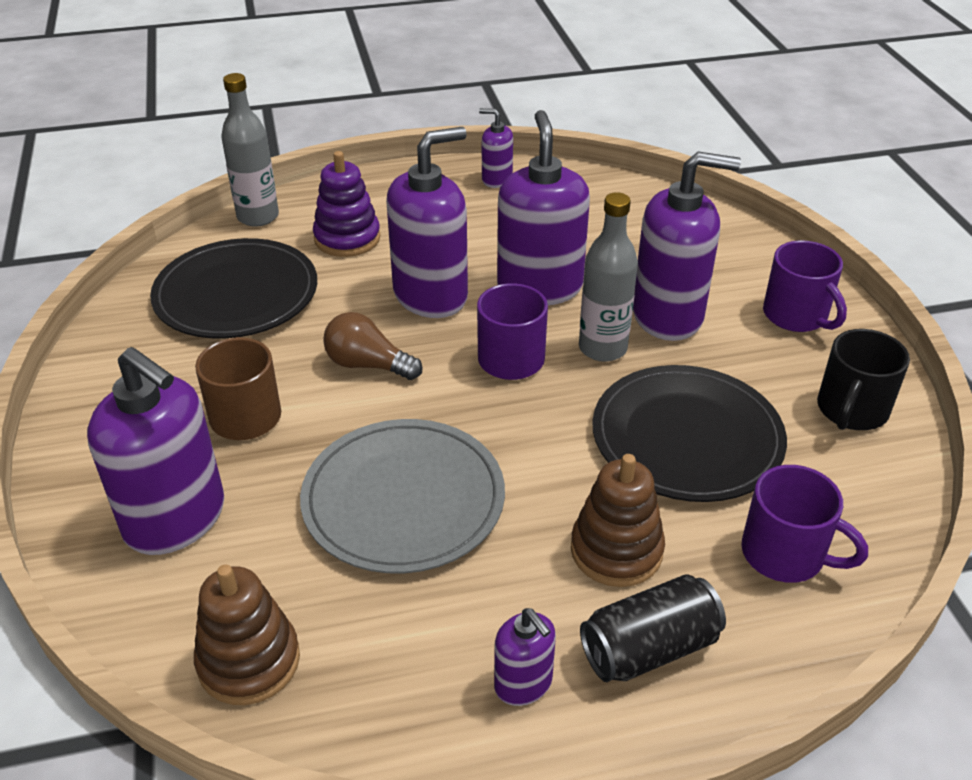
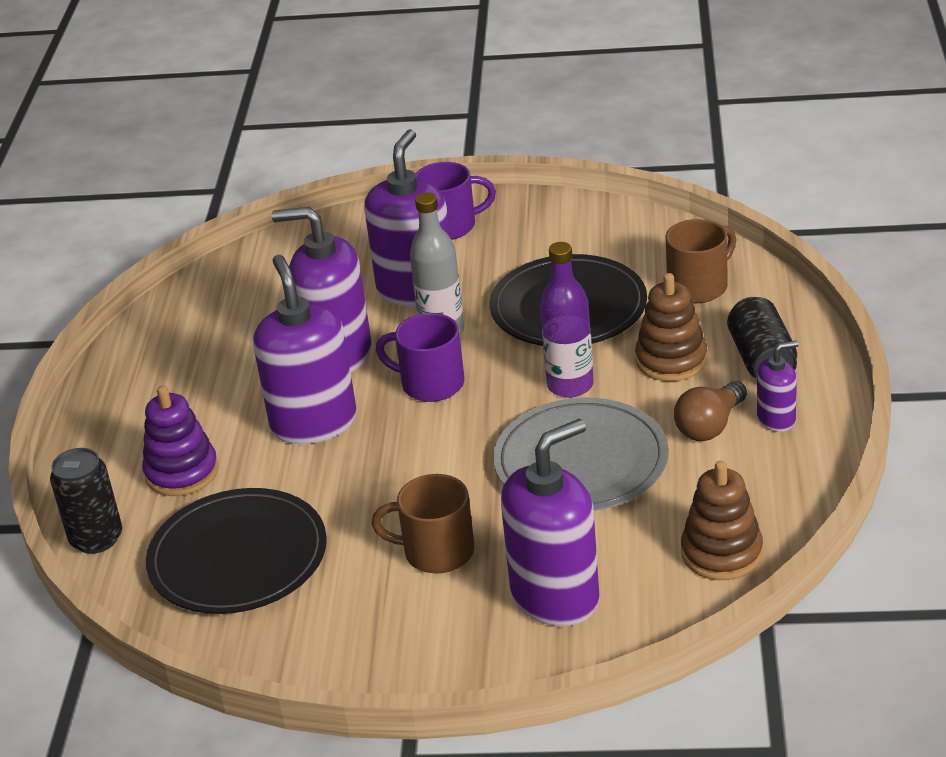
camera: 70 degrees left, 5 degrees down
grey bottle [221,73,279,227] -> black can [50,448,122,554]
brown light bulb [323,312,423,380] -> brown light bulb moved to [674,381,747,441]
purple soap dispenser [479,108,513,188] -> none
purple mug [741,465,868,583] -> brown mug [666,219,737,303]
black mug [817,329,910,430] -> none
none -> purple bottle [540,242,594,398]

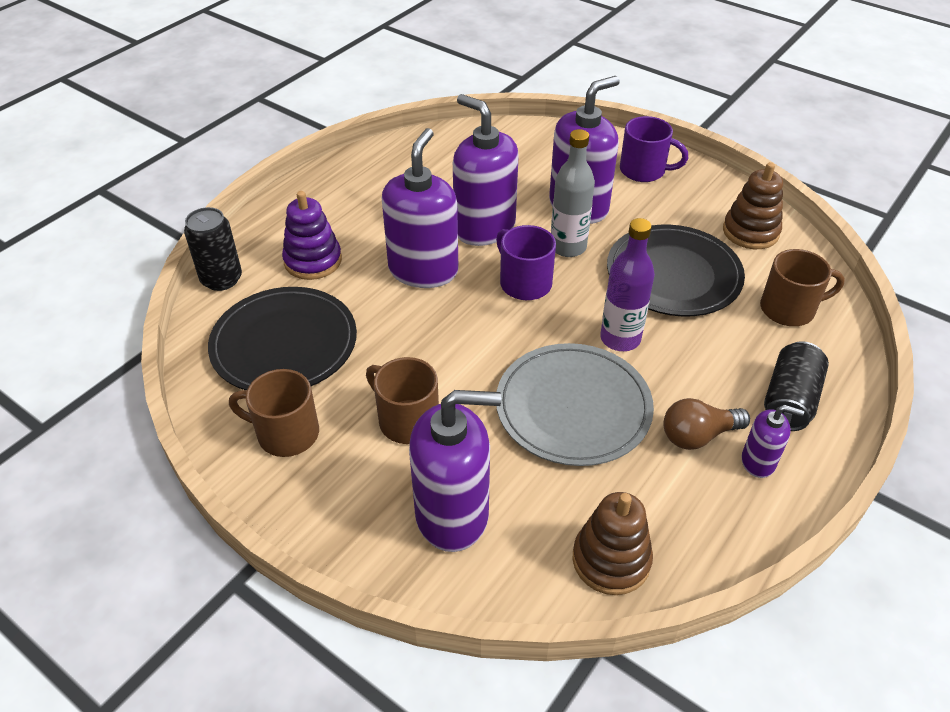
camera: 30 degrees right, 10 degrees up
brown stacking toy [635,273,707,381] -> brown stacking toy moved to [723,162,783,249]
none -> brown mug [229,369,319,457]

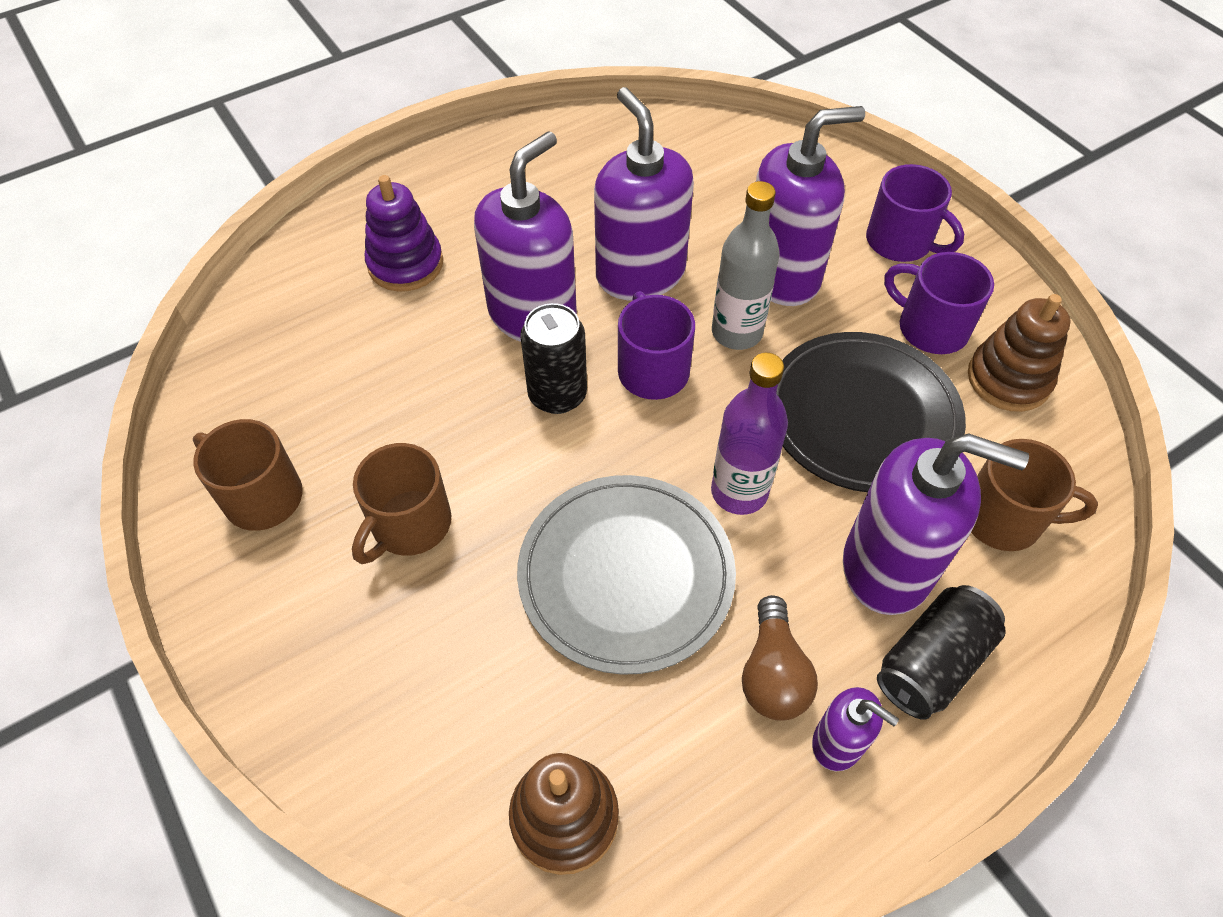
camera: 20 degrees right, 10 degrees up
black can [184,207,242,291] -> black can moved to [520,303,587,414]
black plate [208,287,357,390] -> none
brown mug [366,357,439,444] -> brown mug turned 120 degrees counterclockwise [352,443,451,564]
purple soap dispenser [409,390,501,552] -> purple soap dispenser moved to [843,434,1029,615]
brown light bulb [663,398,750,450] -> brown light bulb turned 90 degrees counterclockwise [742,595,818,721]
none -> purple mug [884,252,994,354]

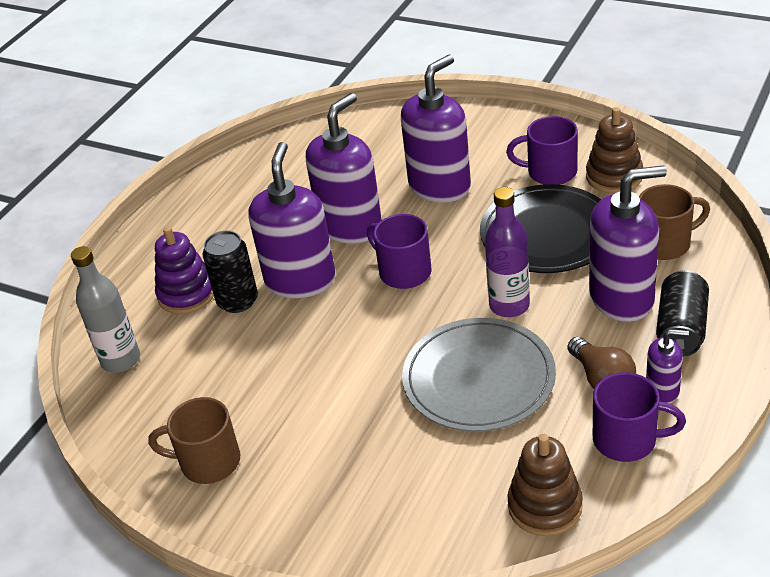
camera: 25 degrees left, 15 degrees down
brown mug [352,443,451,564] -> none
black can [520,303,587,414] -> black can moved to [203,230,258,313]
purple soap dispenser [594,87,694,301] -> purple soap dispenser turned 90 degrees clockwise [306,93,382,244]
grey bottle [712,181,780,350] -> grey bottle moved to [71,246,140,373]
purple mug [866,164,964,262] -> purple mug moved to [593,372,686,462]

